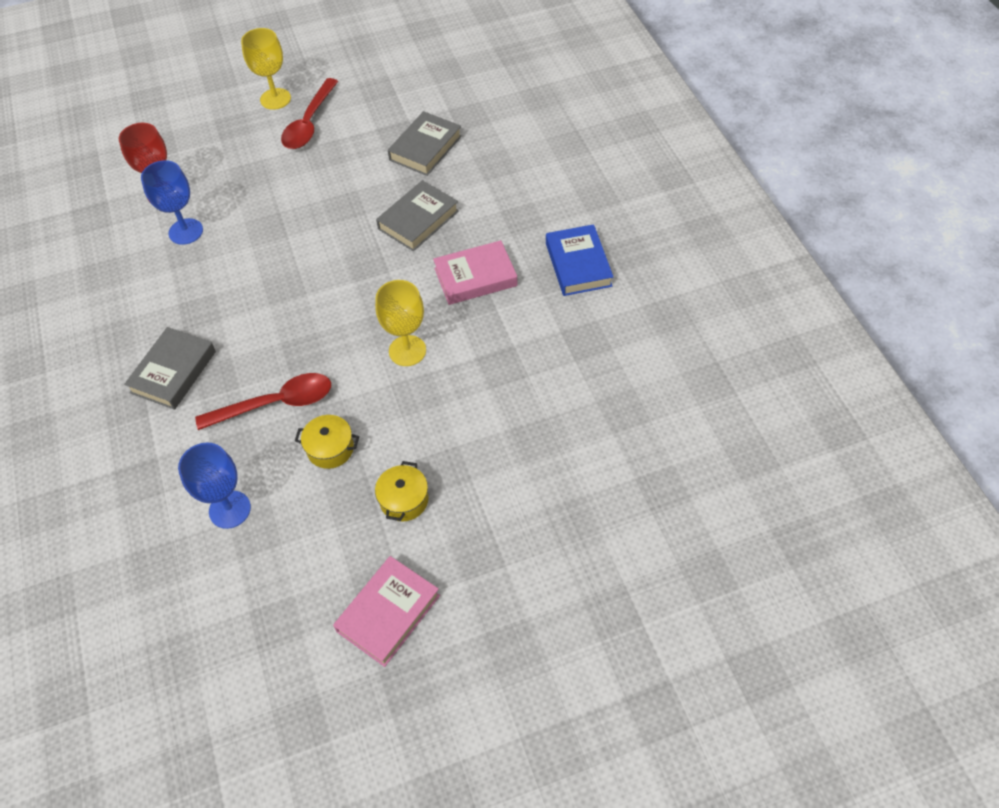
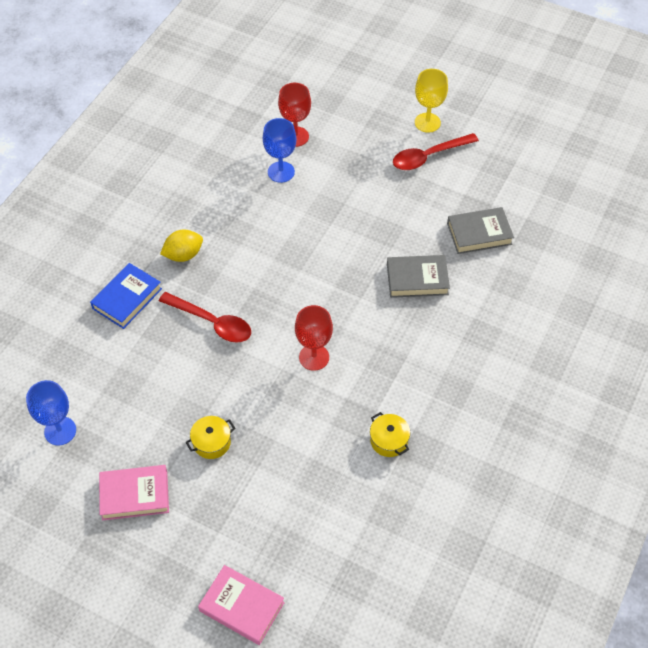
camera: 45 degrees right, 0 degrees up
grey book [124,327,216,410] -> yellow lemon [160,230,203,262]
blue goblet [178,443,251,529] -> blue goblet moved to [26,380,76,445]
yellow pot [295,415,359,469] -> yellow pot moved to [370,412,410,457]
yellow goblet [375,280,426,366] -> red goblet [295,305,333,371]
pink book [433,240,518,305] -> pink book moved to [198,565,285,645]
blue book [546,224,613,296] -> blue book moved to [90,263,162,329]

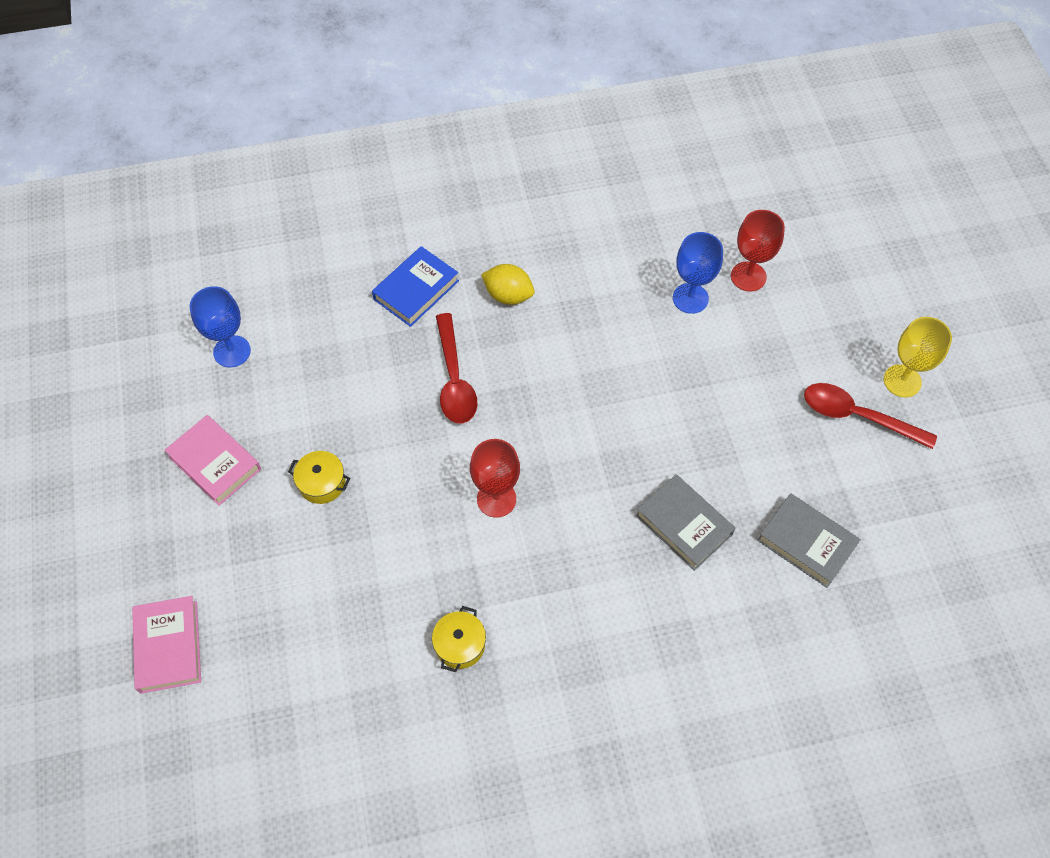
camera: 50 degrees right, 5 degrees up
blue book [90,263,162,329] -> blue book turned 45 degrees counterclockwise [372,246,459,327]

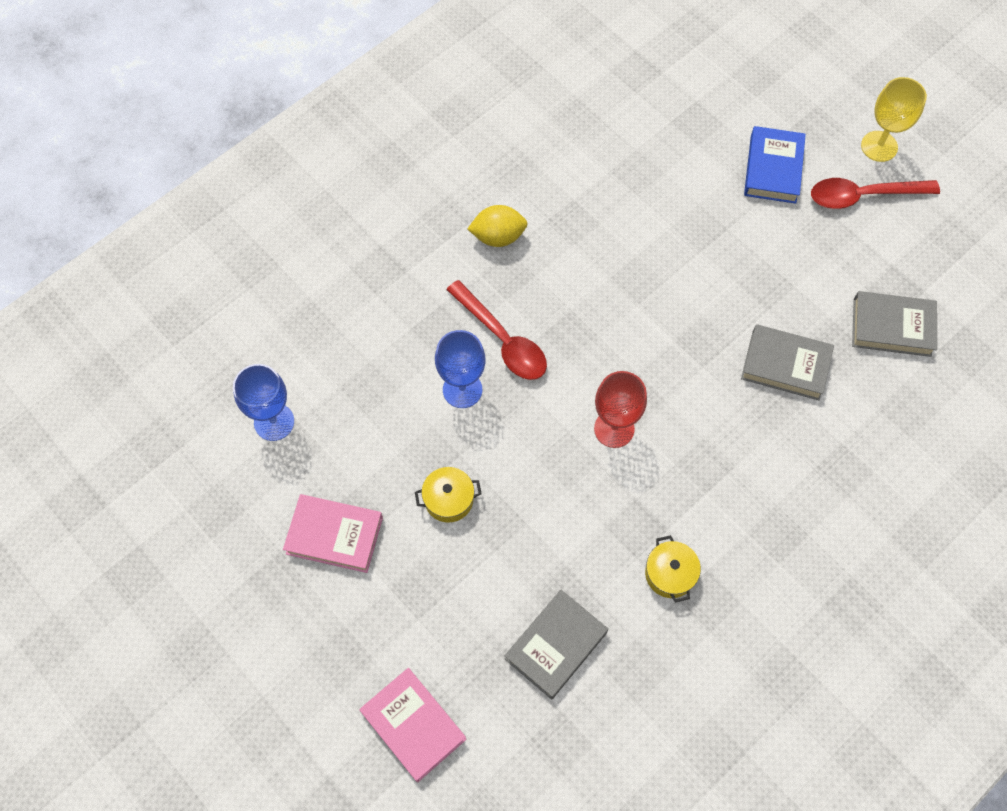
camera: 30 degrees left, 5 degrees up
blue book [372,246,459,327] -> blue book moved to [744,126,806,204]
blue goblet [673,232,723,314] -> blue goblet moved to [435,330,485,408]
red goblet [731,210,785,291] -> none
none -> grey book [505,590,608,699]

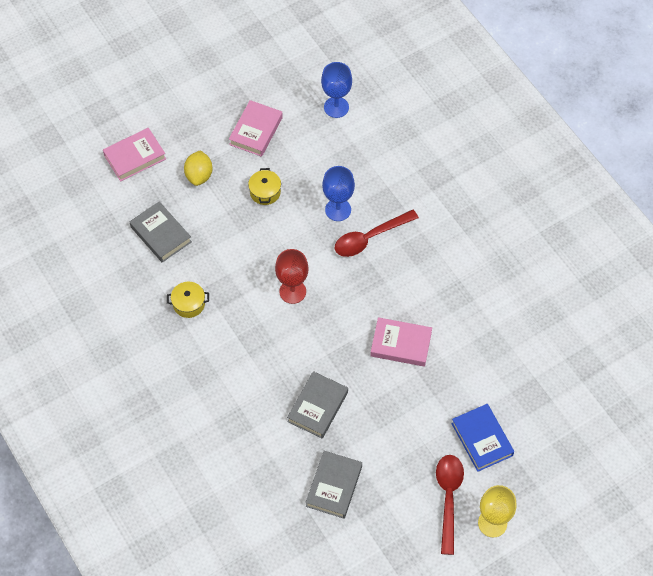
camera: 100 degrees right, 5 degrees down
yellow lemon [467,205,528,247] -> yellow lemon moved to [184,150,213,186]
blue book [744,126,806,204] -> blue book turned 45 degrees clockwise [451,404,514,472]
none -> pink book [370,317,432,367]

